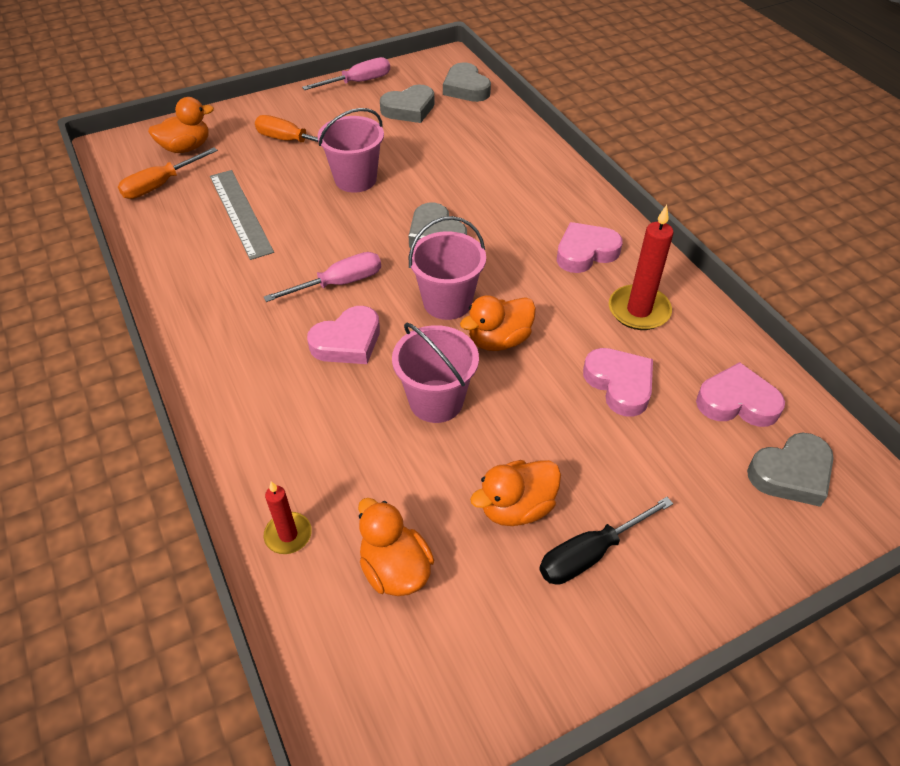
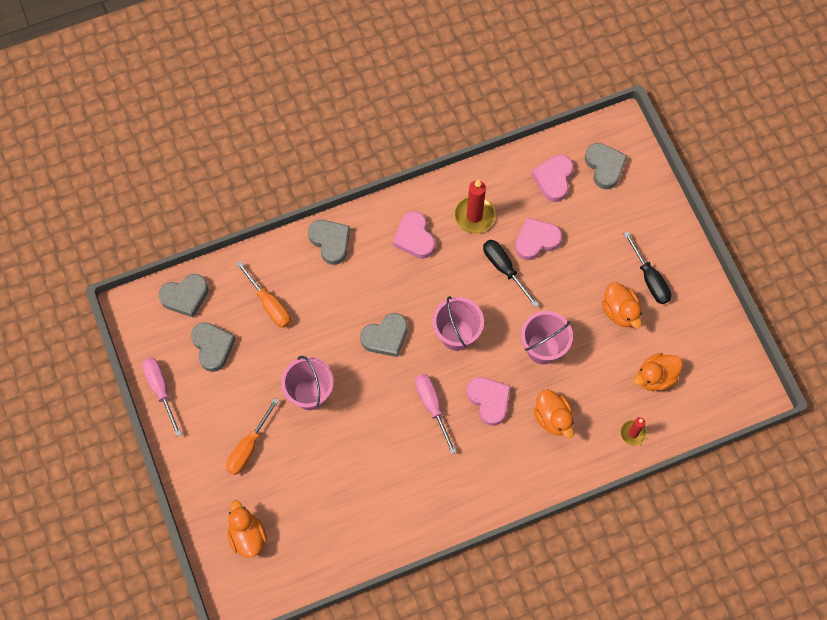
camera: 85 degrees left, 20 degrees up
orange screwdriver [118,147,218,199] -> orange screwdriver moved to [236,261,291,328]
grey ruler [210,170,274,260] -> none
orange duck [460,295,536,351] -> orange duck moved to [534,389,574,438]
none -> grey heart [308,220,350,265]
none -> black screwdriver [483,240,539,307]

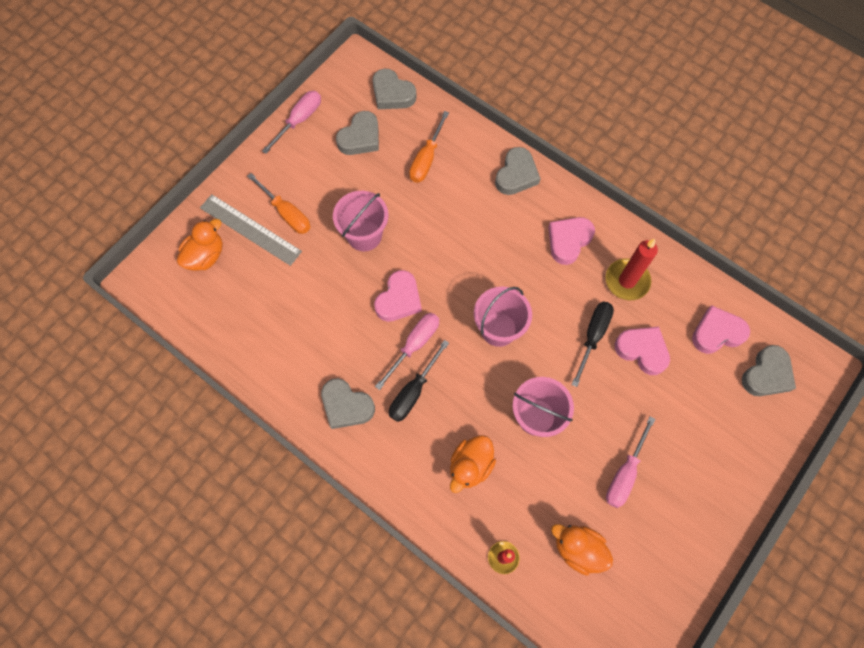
camera: 60 degrees right, 0 degrees up
orange screwdriver [226,398,279,475] -> orange screwdriver turned 135 degrees counterclockwise [247,173,310,234]
grey heart [360,313,408,357] -> grey heart moved to [321,378,375,429]
pink heart [467,377,511,426] -> pink heart moved to [374,270,422,322]
orange duck [602,282,642,328] -> pink screwdriver [606,416,655,508]
black screwdriver [623,231,671,304] -> black screwdriver moved to [389,340,449,422]
none -> grey ruler [200,194,302,266]

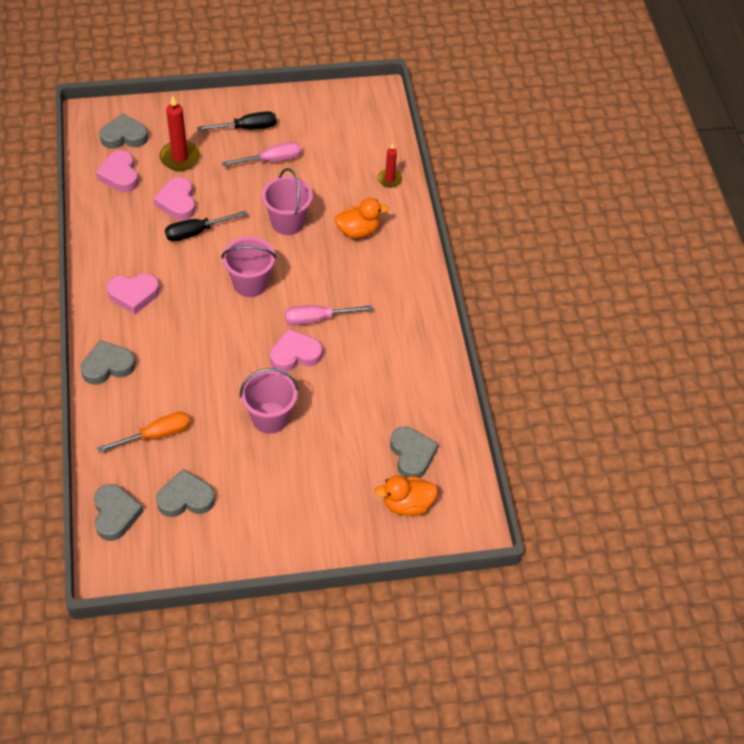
camera: 140 degrees left, 15 degrees down
grey ruler [200,194,302,266] -> none
orange screwdriver [247,173,310,234] -> none
pink screwdriver [262,91,321,154] -> none
grey heart [321,378,375,429] -> grey heart moved to [390,427,439,478]
black screwdriver [389,340,449,422] -> black screwdriver moved to [197,111,276,131]
orange duck [551,524,613,576] -> none
red candle [606,239,658,300] -> red candle moved to [159,95,200,171]
pink heart [692,305,750,354] -> pink heart turned 45 degrees clockwise [96,150,139,192]

